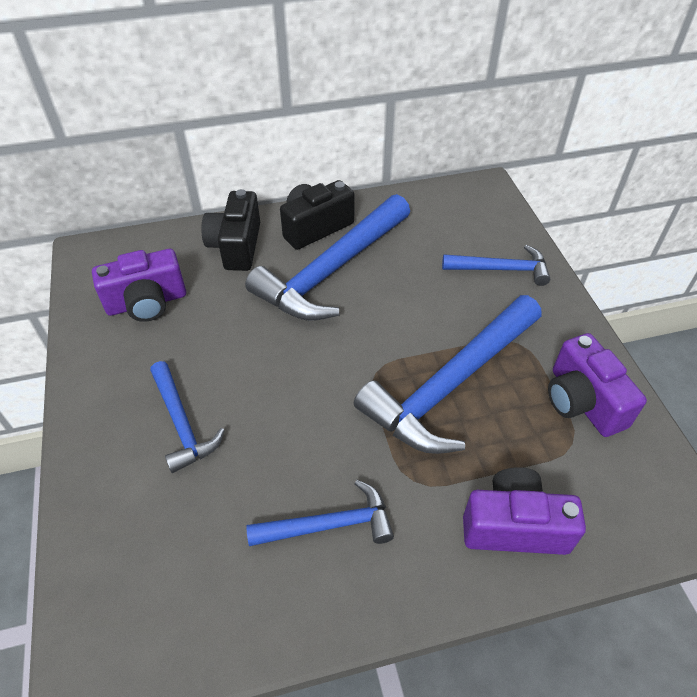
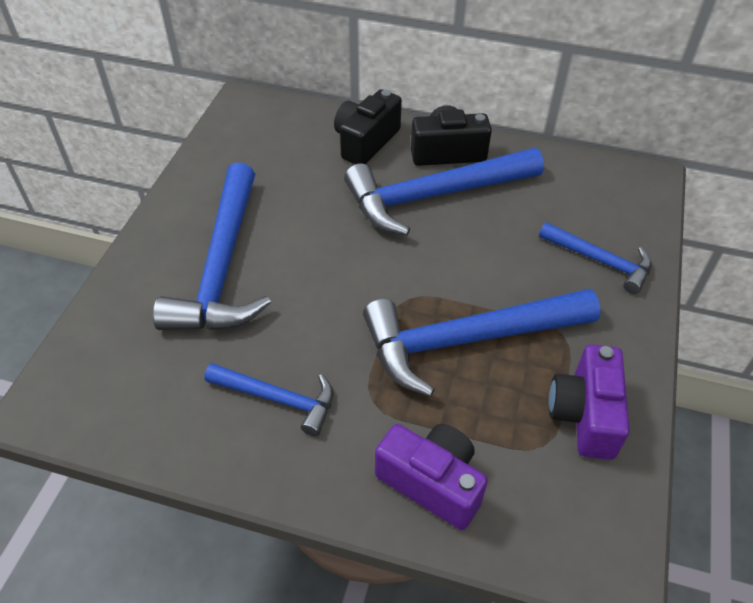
camera: 30 degrees right, 0 degrees up
purple camera [92,249,186,322] -> none
blue hammer [150,361,225,473] -> blue hammer [153,163,271,330], size x1.85

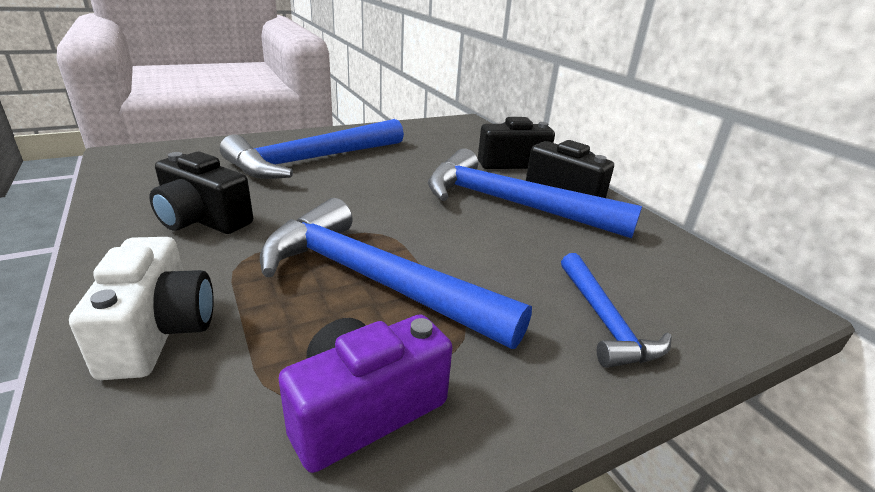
camera: 45 degrees right, 20 degrees down
blue hammer [204,363,333,436] -> black camera [150,152,253,234]
purple camera [375,424,488,530] -> white camera [69,237,214,380]

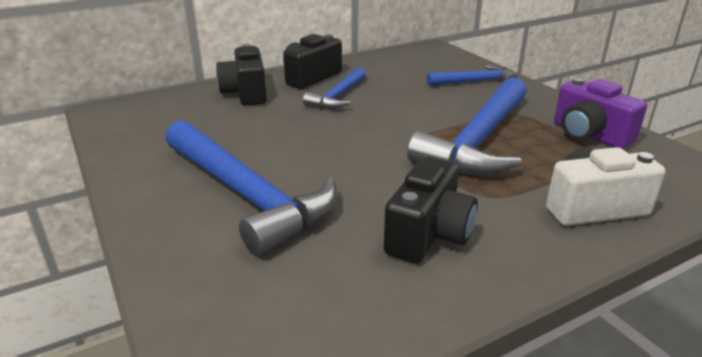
camera: 90 degrees left, 0 degrees up
blue hammer [428,148,642,238] -> blue hammer [303,67,366,109], size x0.54

